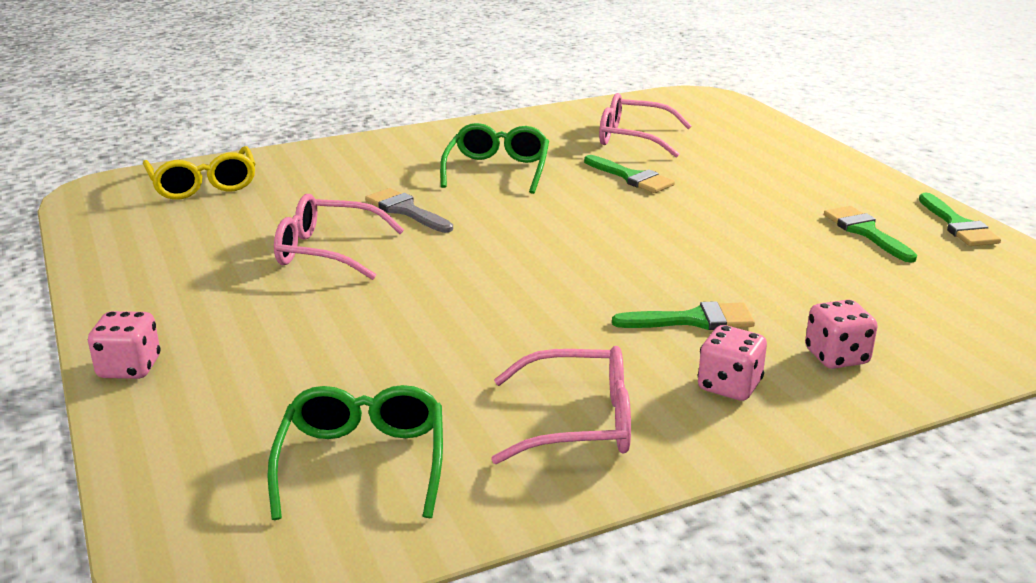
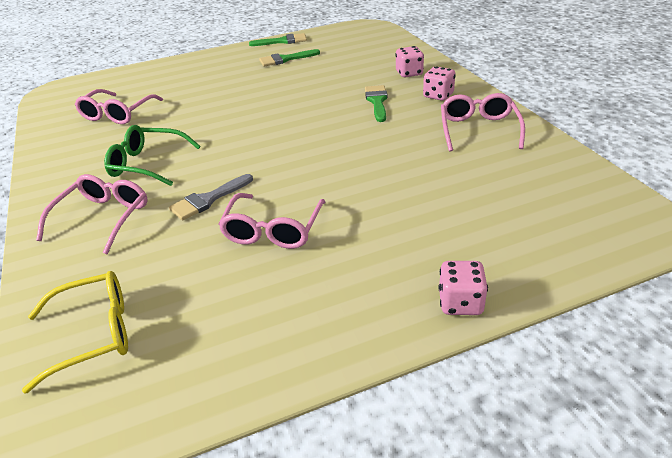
camera: 85 degrees left, 10 degrees up
green glasses [268,385,443,520] -> none
green brush [584,155,675,193] -> none
none -> pink glasses [36,174,148,254]

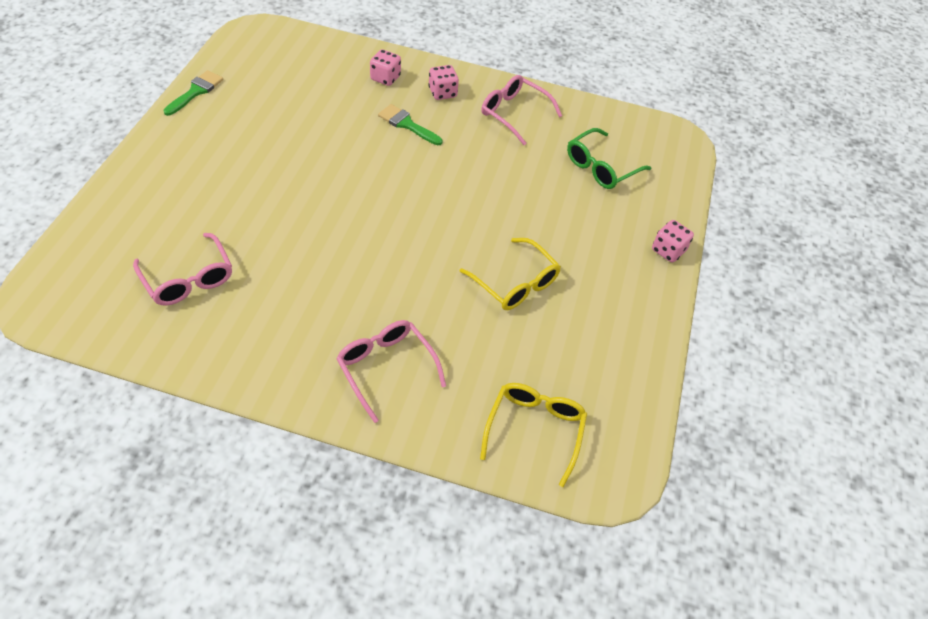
camera: 60 degrees left, 15 degrees up
green glasses [104,125,201,186] -> green glasses moved to [567,128,651,189]
grey brush [169,174,253,221] -> none
pink glasses [218,193,325,249] -> yellow glasses [460,238,561,310]
green brush [259,49,320,67] -> none

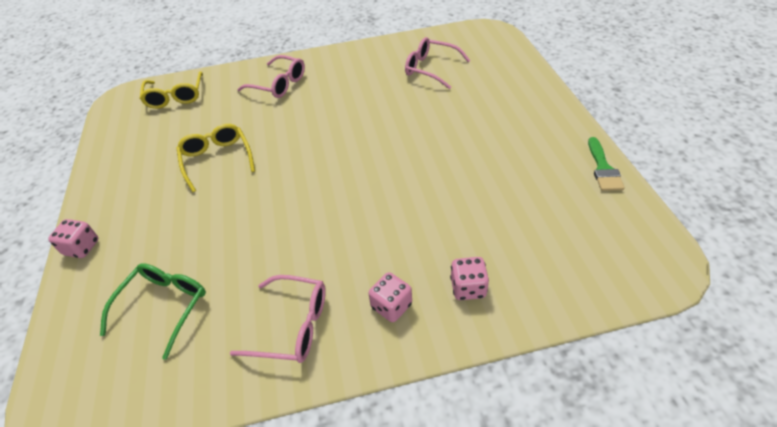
camera: 160 degrees right, 5 degrees down
green brush [378,104,442,145] -> none
yellow glasses [460,238,561,310] -> yellow glasses turned 45 degrees clockwise [177,124,255,192]

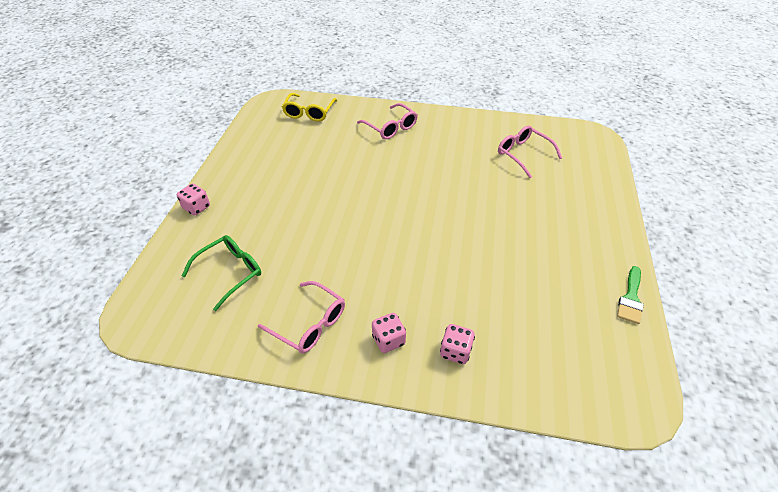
camera: 20 degrees right, 0 degrees up
yellow glasses [177,124,255,192] -> none

